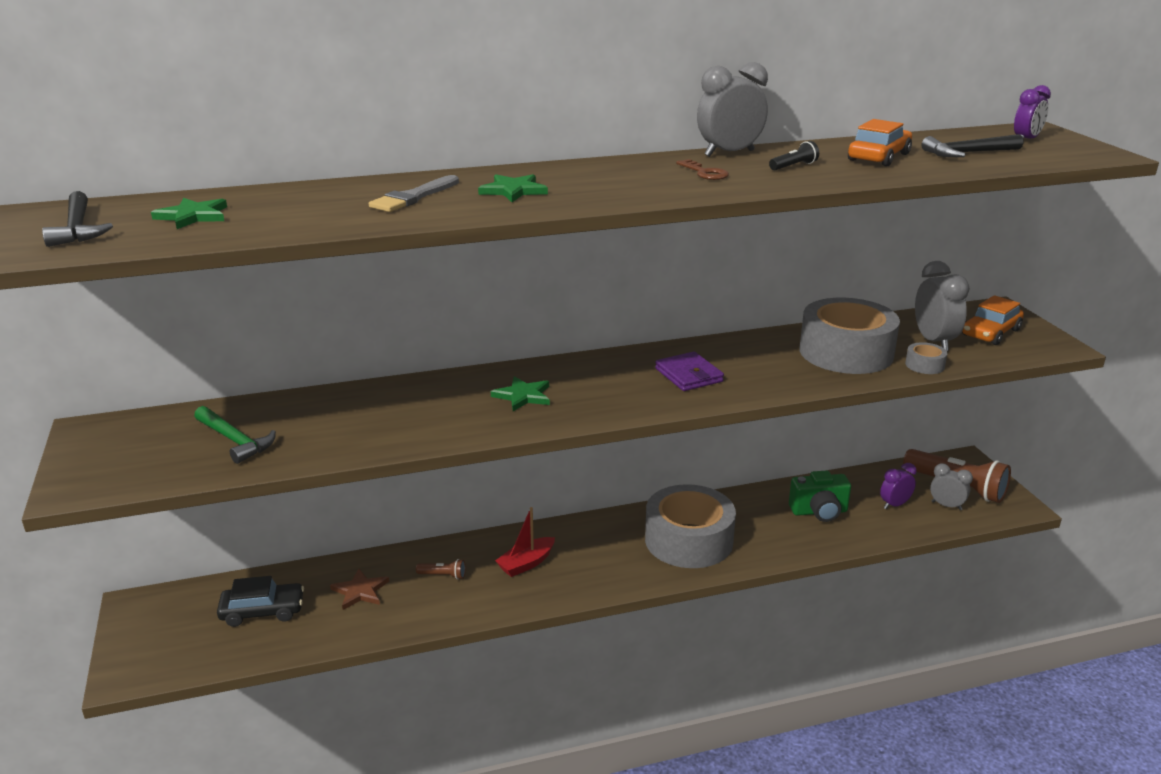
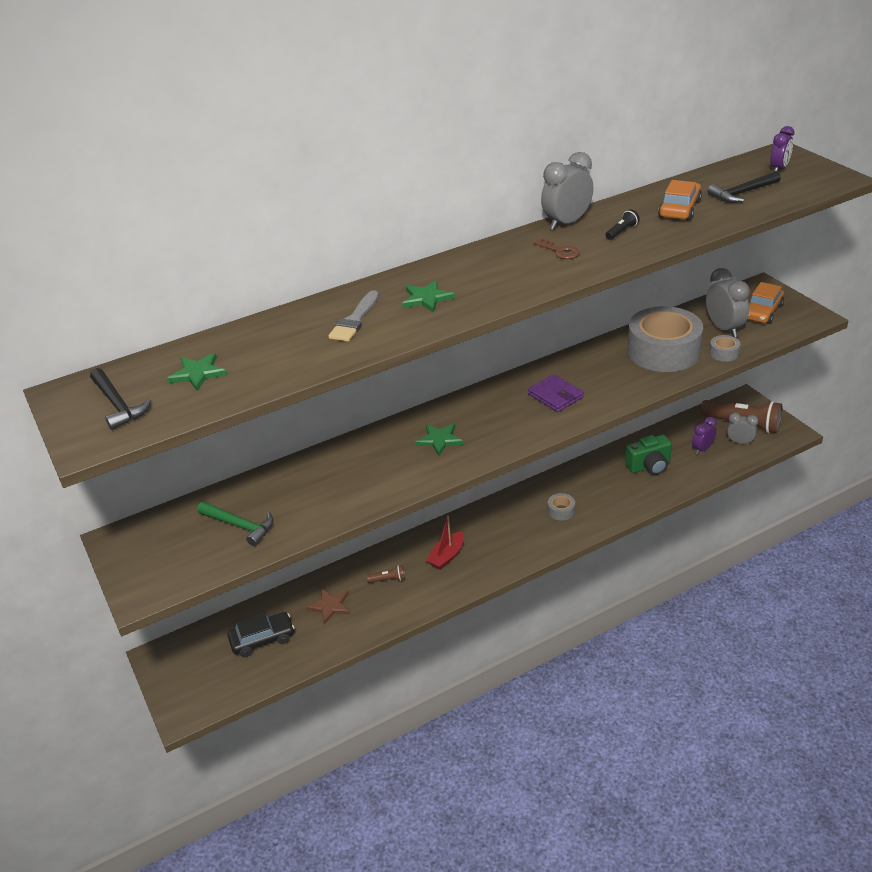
camera: 10 degrees left, 10 degrees up
grey tape [645,484,736,568] -> grey tape [548,493,575,521], size x0.40

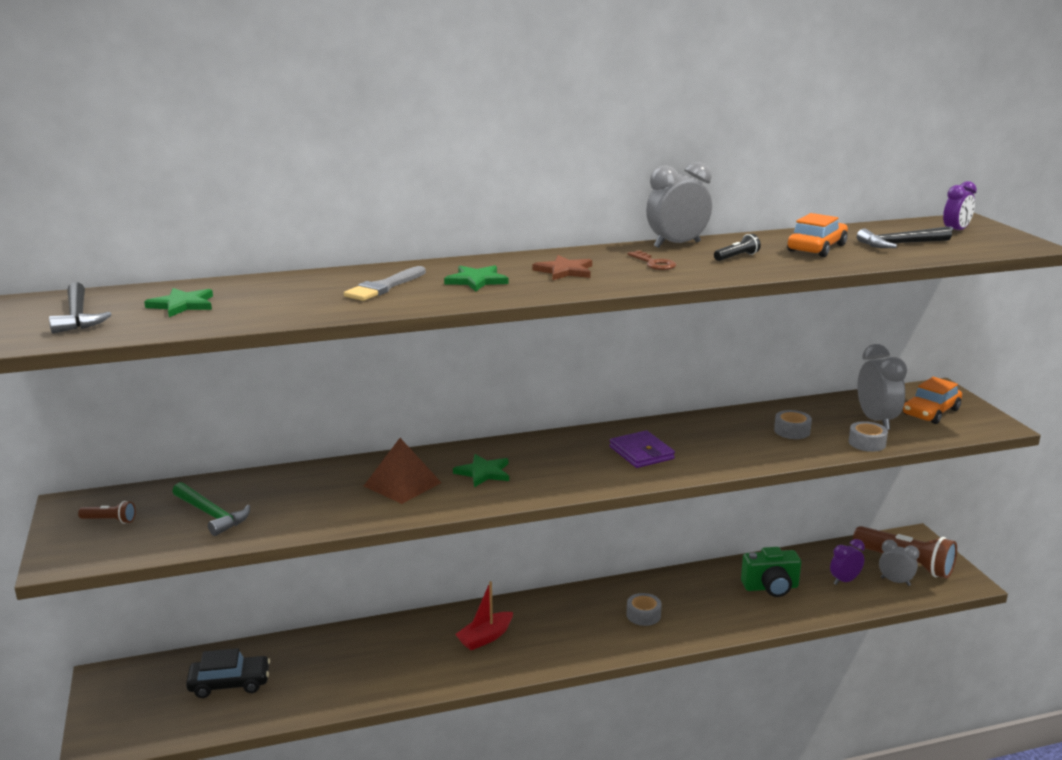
camera: 10 degrees right, 15 degrees down
brown star [306,588,350,624] -> brown star moved to [532,255,592,280]
brown flashlight [366,565,405,583] -> brown flashlight moved to [78,501,136,524]
grey tape [627,306,703,372] -> grey tape [774,410,812,439], size x0.40
none -> brown pyramid [364,438,442,504]

